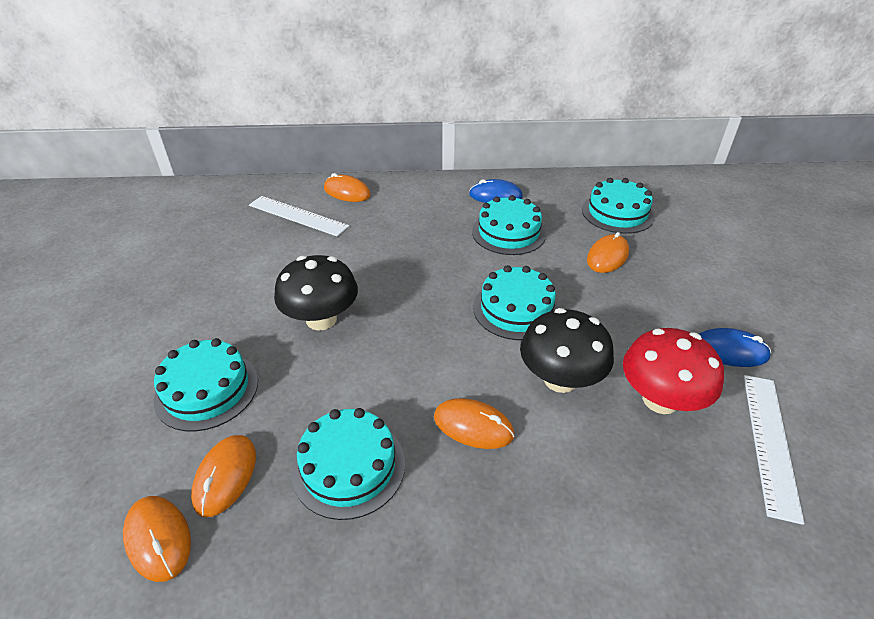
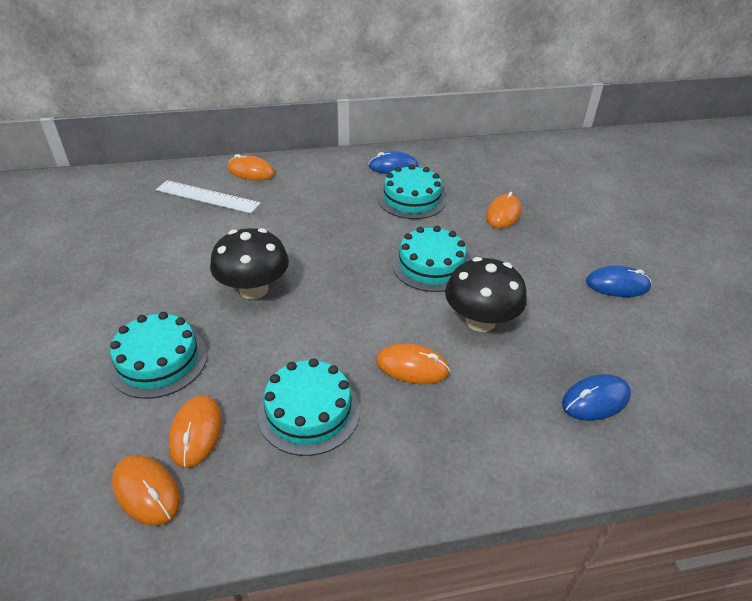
camera: 10 degrees left, 0 degrees up
turquoise cake [582,178,654,234] -> none
red mushroom [623,328,724,414] -> none
white ruler [744,375,805,525] -> none
none -> blue mouse [562,374,631,421]

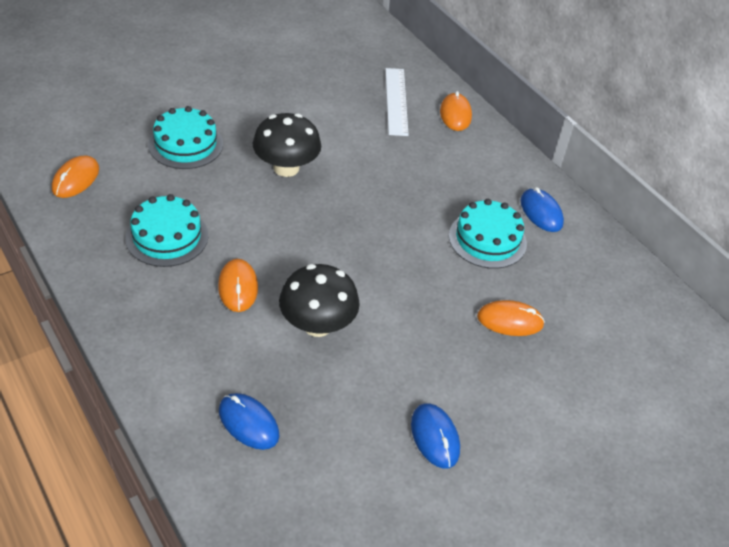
camera: 65 degrees right, 5 degrees up
orange mouse [169,395,222,468] -> none
turquoise cake [392,226,469,292] -> none

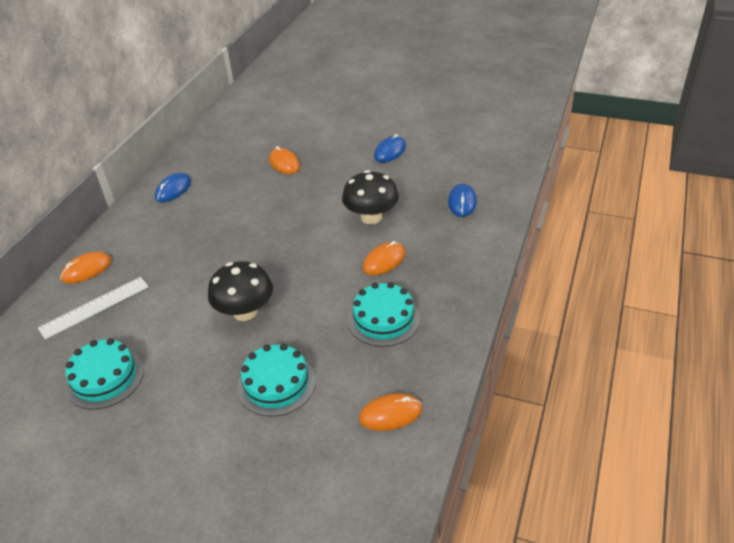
camera: 120 degrees left, 5 degrees down
turquoise cake [449,199,527,269] -> turquoise cake moved to [65,338,144,409]

